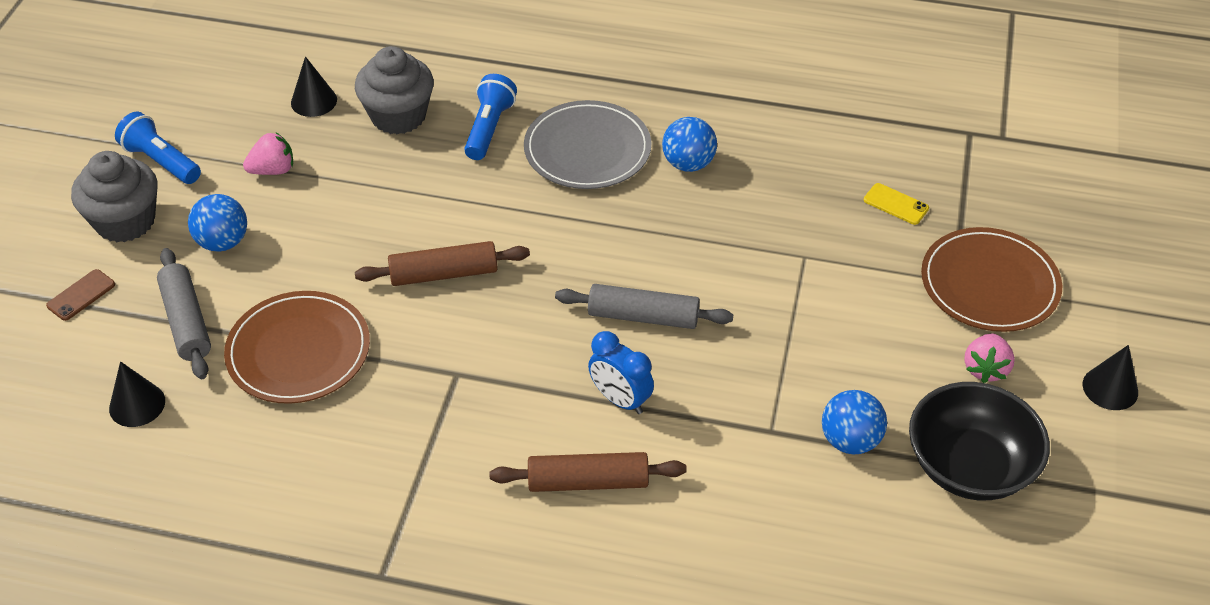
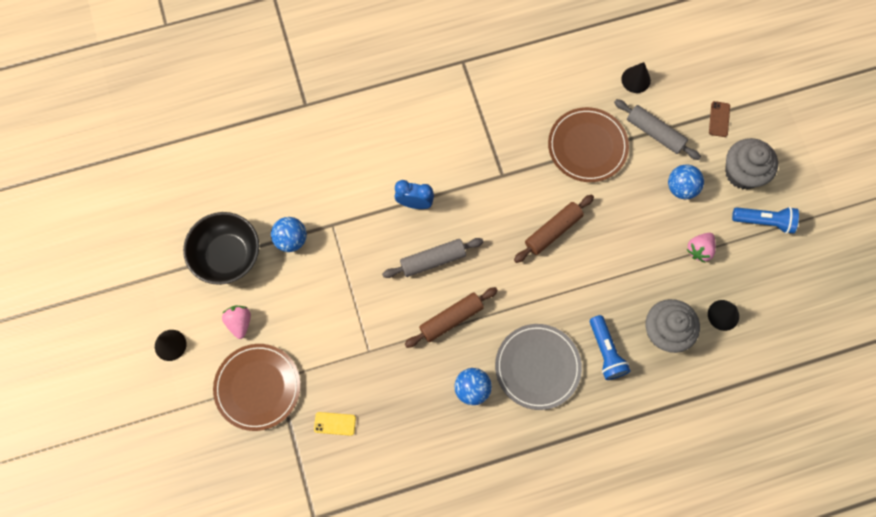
camera: 150 degrees right, 25 degrees up
brown rolling pin [489,452,687,492] -> brown rolling pin moved to [405,287,498,348]

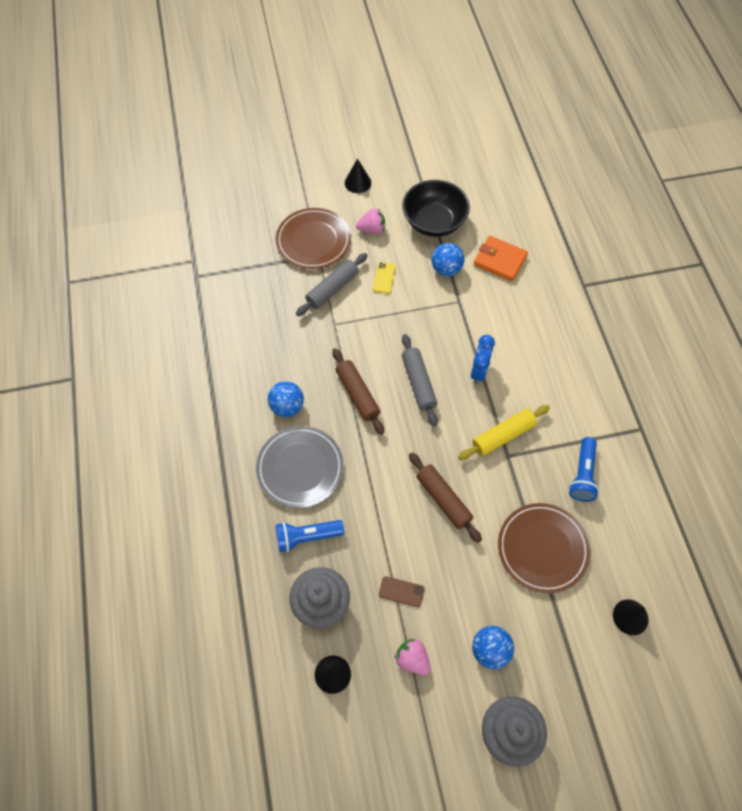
camera: 95 degrees right, 10 degrees down
yellow phone [314,412,356,436] -> yellow phone moved to [373,262,396,294]
grey rolling pin [614,99,701,160] -> grey rolling pin moved to [296,253,367,316]
brown phone [709,101,730,137] -> brown phone moved to [379,576,425,607]
blue flashlight [732,207,799,234] -> blue flashlight moved to [569,437,599,502]
none -> yellow rolling pin [458,405,550,460]
none -> orange wallet [474,236,528,282]

